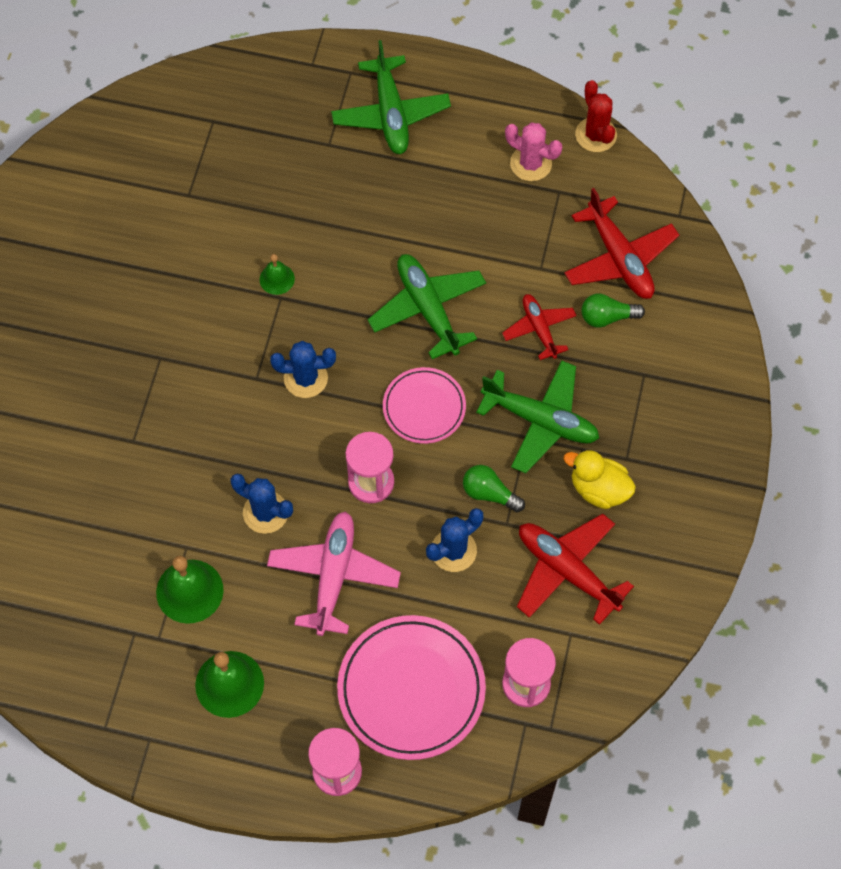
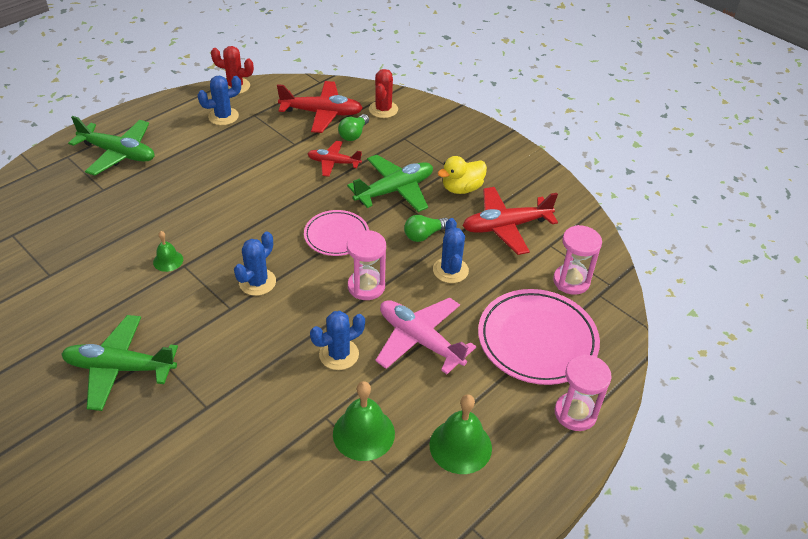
camera: 60 degrees left, 20 degrees down
green plane [368,254,486,359] -> green plane moved to [61,315,178,411]
pink cactus [505,123,562,181] -> blue cactus [198,76,241,125]
none -> red cactus [369,69,398,118]

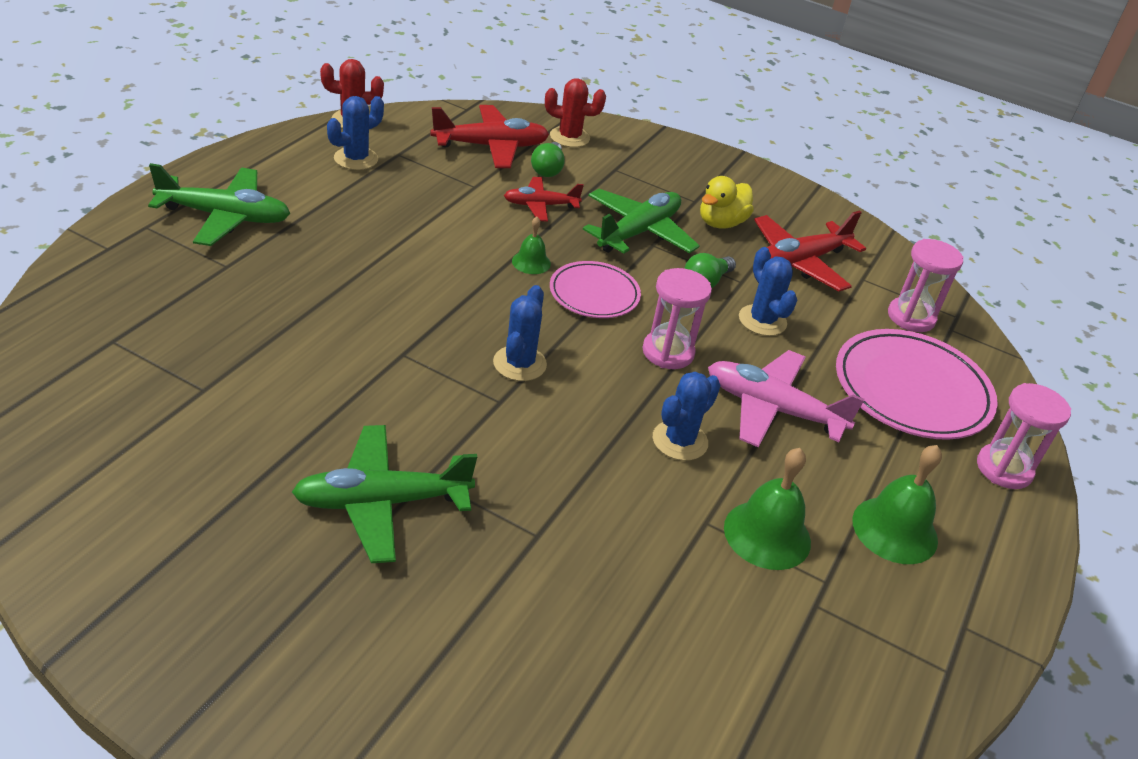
camera: 20 degrees left, 5 degrees down
green bell [153,231,183,272] -> green bell moved to [512,217,551,274]
red cactus [369,69,398,118] -> red cactus turned 75 degrees counterclockwise [545,78,606,147]

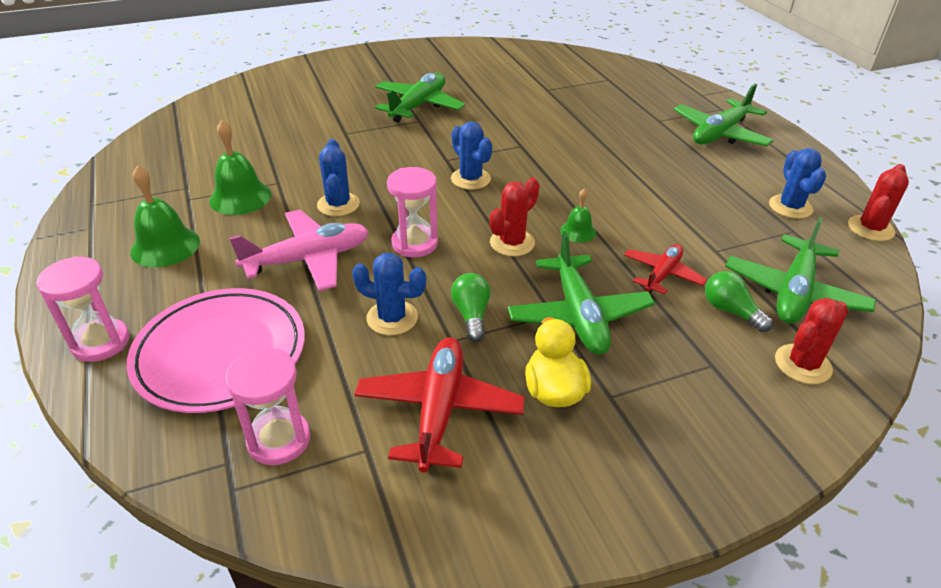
camera: 135 degrees right, 0 degrees up
red plane [430,105,549,168] -> green plane [725,217,876,324]
pink plate [550,261,641,318] -> red cactus [490,177,540,256]

